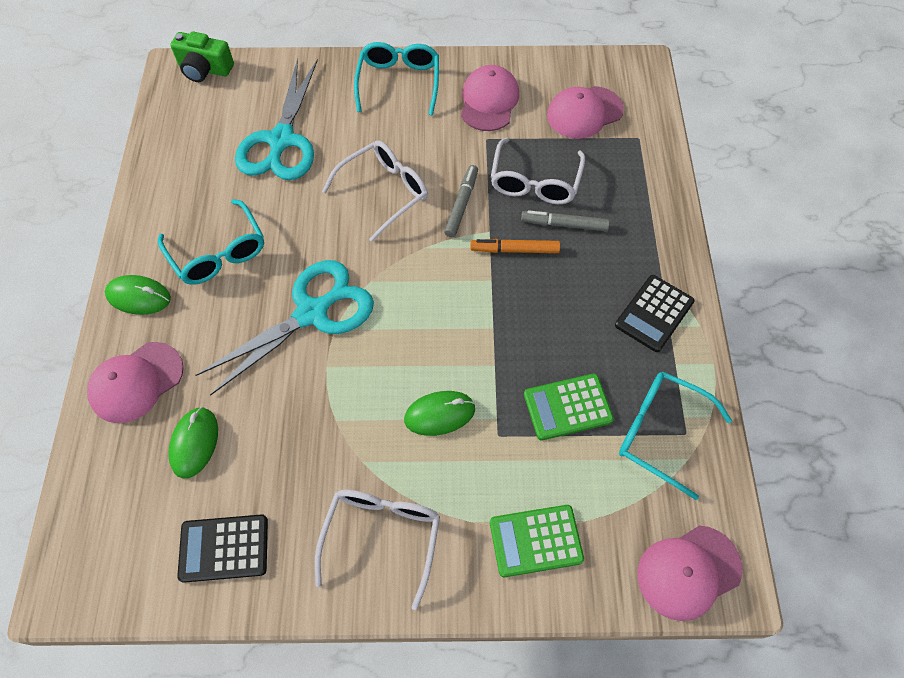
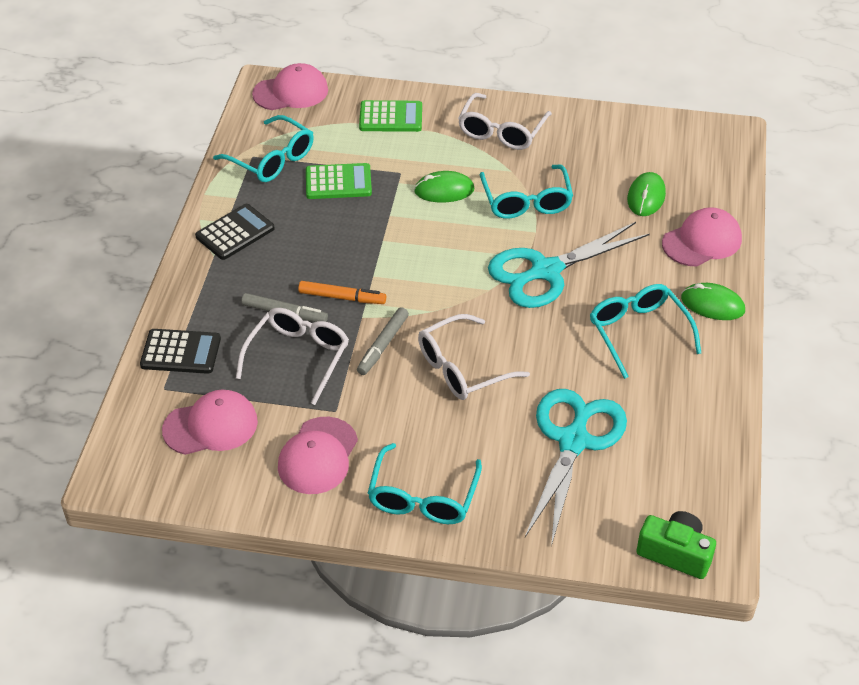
camera: 170 degrees left, 15 degrees down
black calculator [177,514,268,583] -> black calculator moved to [140,329,221,374]
none -> turquoise glasses [480,164,573,219]

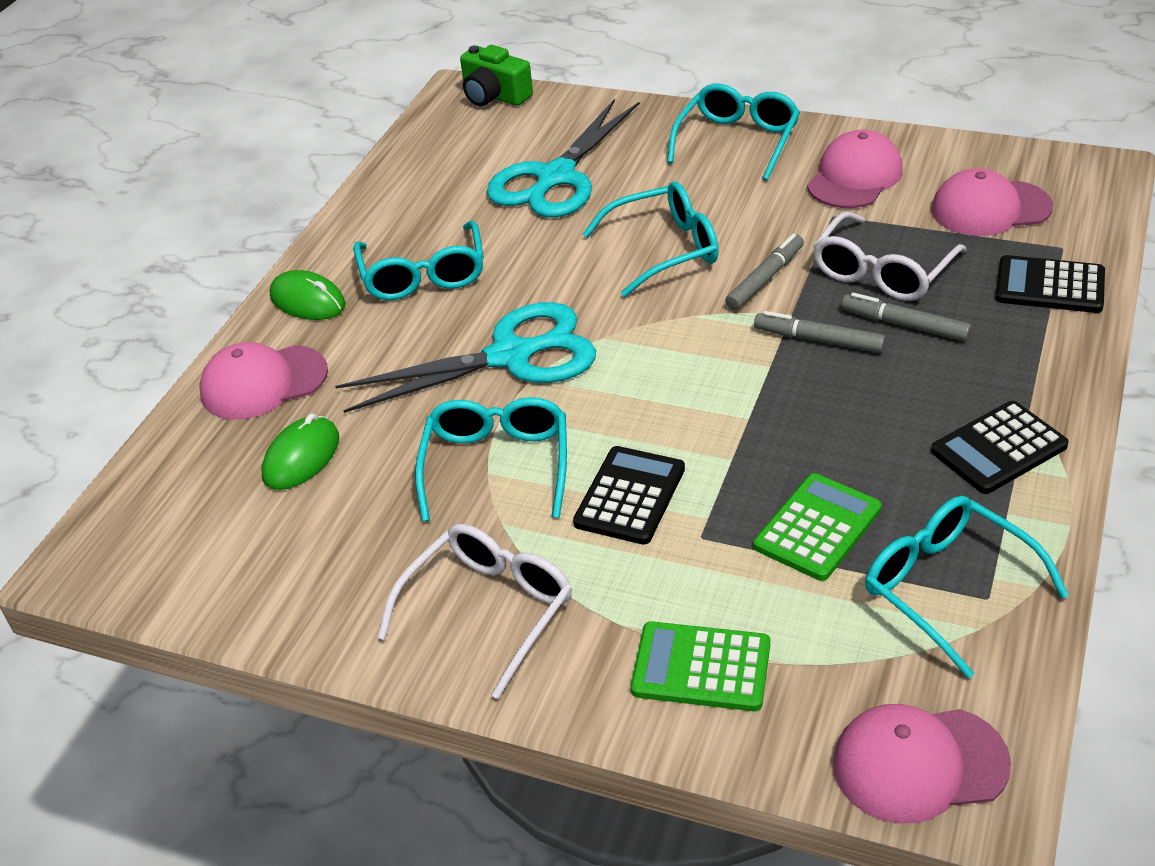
camera: 165 degrees left, 5 degrees down
orange marker [298,281,386,304] -> grey marker [754,311,886,353]
green calculator [306,163,372,199] -> green calculator turned 120 degrees clockwise [754,473,882,581]
green mouse [414,171,474,202] -> black calculator [573,446,685,545]
white glasses [418,314,530,400] -> turquoise glasses [583,181,719,297]

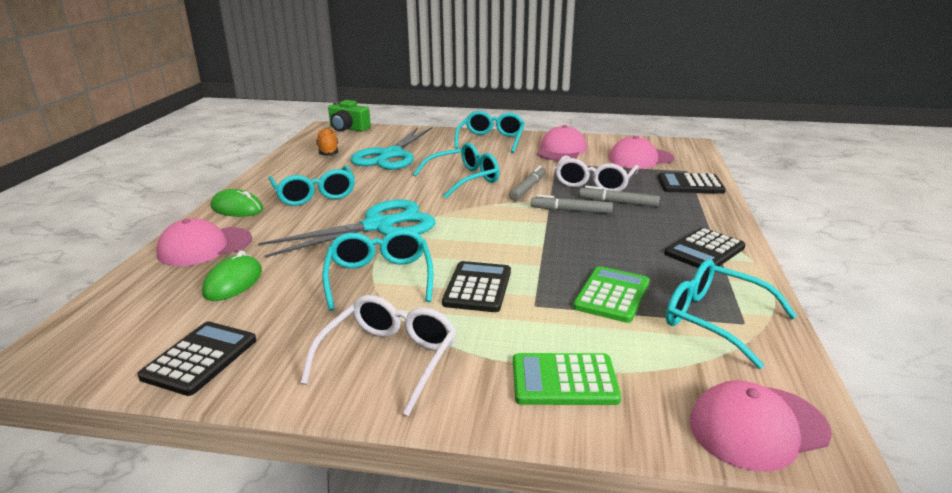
camera: 15 degrees left, 15 degrees down
none -> black calculator [138,321,256,396]
none -> orange shoe [316,128,338,156]

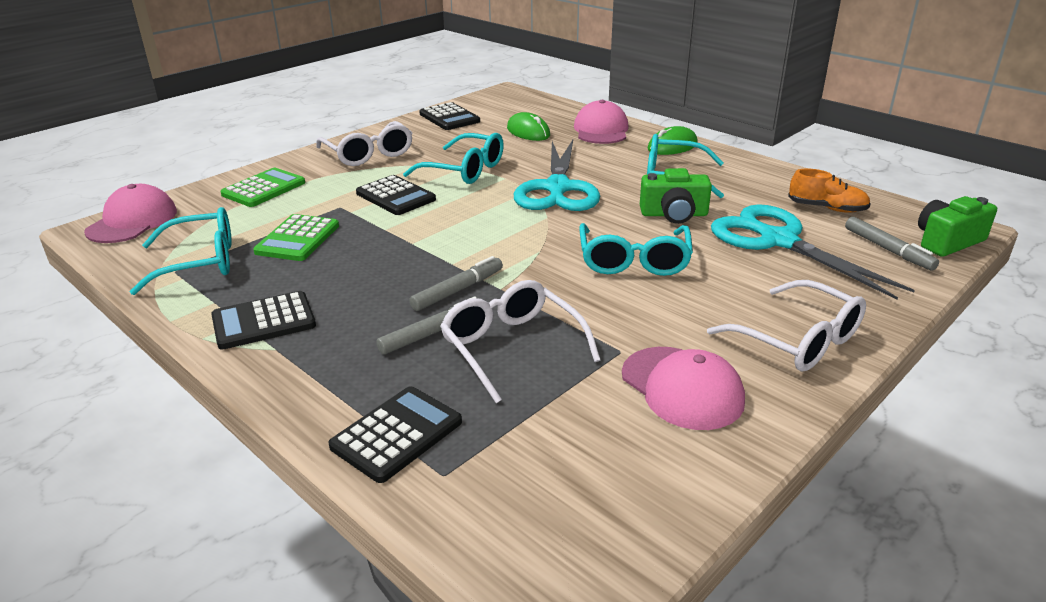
camera: 125 degrees right, 5 degrees up
turquoise glasses [454,111,525,153] -> white glasses [707,280,866,371]
grey marker [509,166,546,201] -> grey marker moved to [845,217,939,271]
green calculator [573,266,650,323] -> green calculator turned 45 degrees clockwise [253,214,339,261]
pink cap [609,136,674,169] -> none
black calculator [664,228,746,268] -> black calculator turned 105 degrees counterclockwise [211,291,316,350]
none -> green camera [640,168,712,224]

